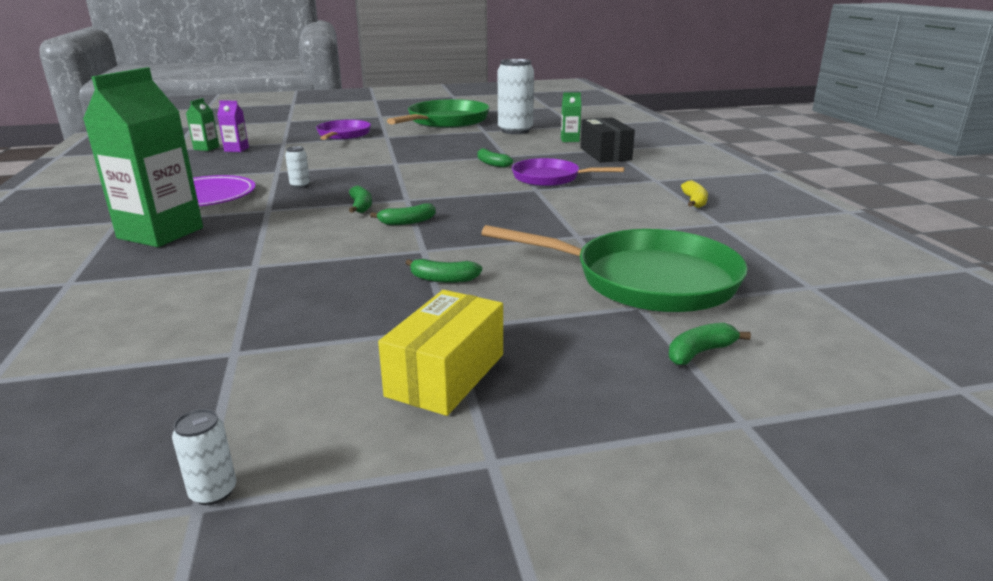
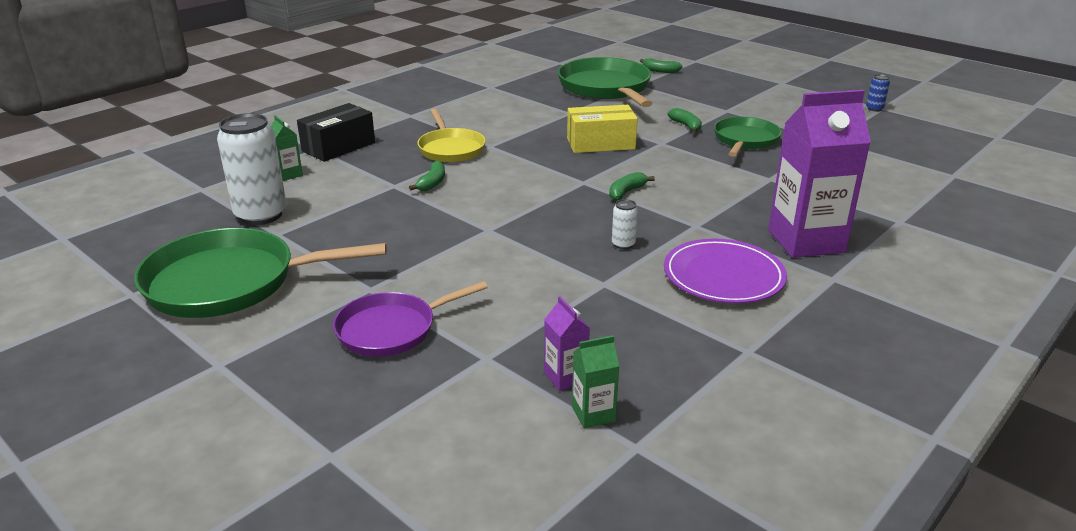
camera: 125 degrees left, 5 degrees up
green carton [83,67,203,247] -> purple carton [768,90,871,258]
white can [172,409,237,505] -> blue can [866,74,890,112]
green banana [370,204,436,225] -> none
yellow box [378,290,503,416] -> yellow box moved to [567,105,638,153]
purple pan [512,158,624,186] -> yellow pan [417,109,486,162]
yellow banana [681,180,708,208] -> none
none -> green pan [714,117,781,157]

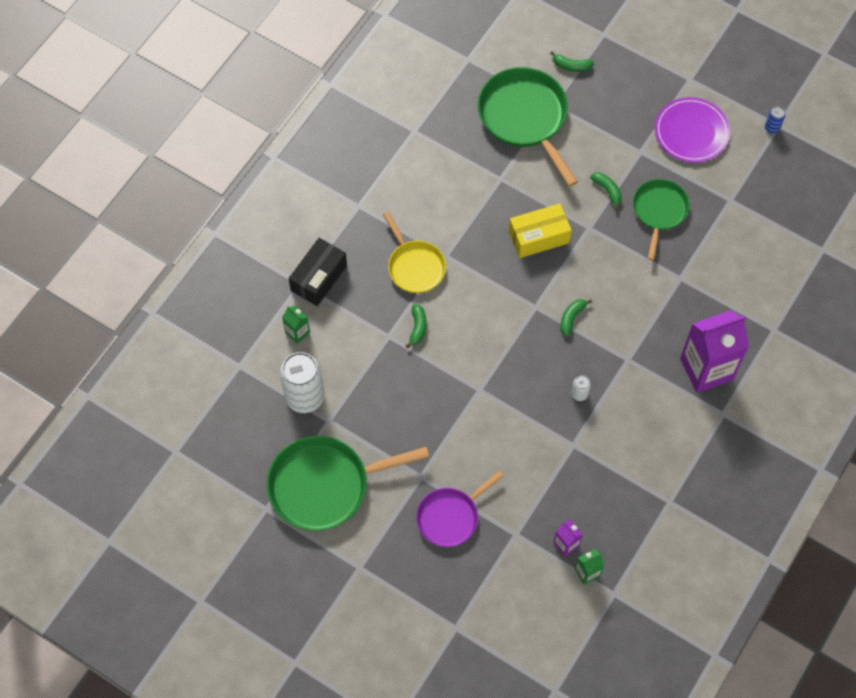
camera: 10 degrees left, 35 degrees up
purple plate [664,239,787,304] -> purple plate moved to [655,97,730,163]

